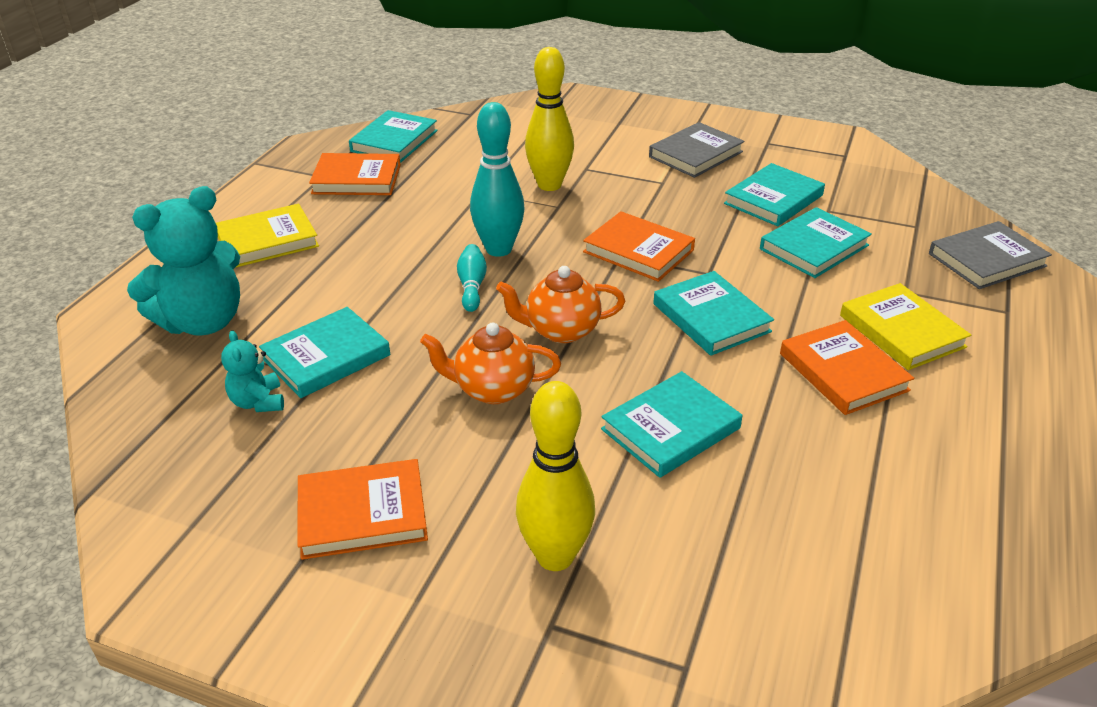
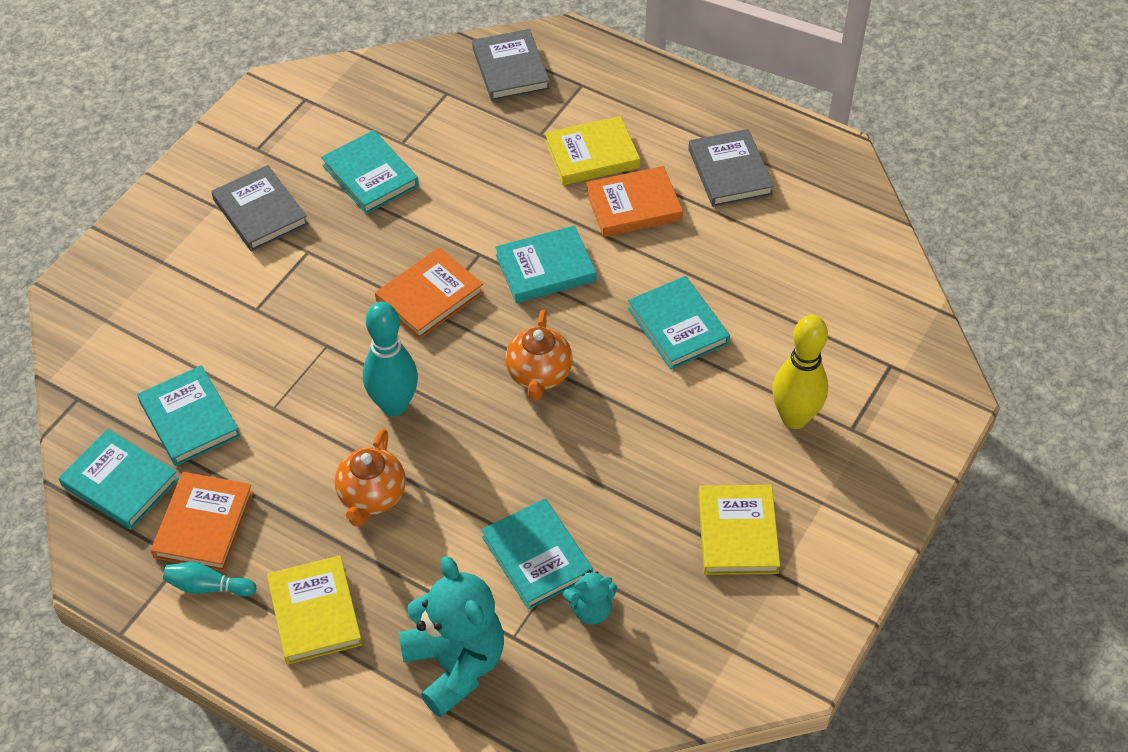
camera: 80 degrees left, 15 degrees up
orange book [297,459,428,560] -> yellow book [698,485,780,575]
orange teapot [420,323,561,404] -> orange teapot moved to [335,429,406,527]
turquoise bowling pin [457,244,487,312] -> turquoise bowling pin moved to [163,562,257,597]
yellow bowling pin [525,47,574,191] -> none
turquoise book [760,207,872,278] -> turquoise book moved to [137,365,240,466]
none -> grey book [688,129,774,207]

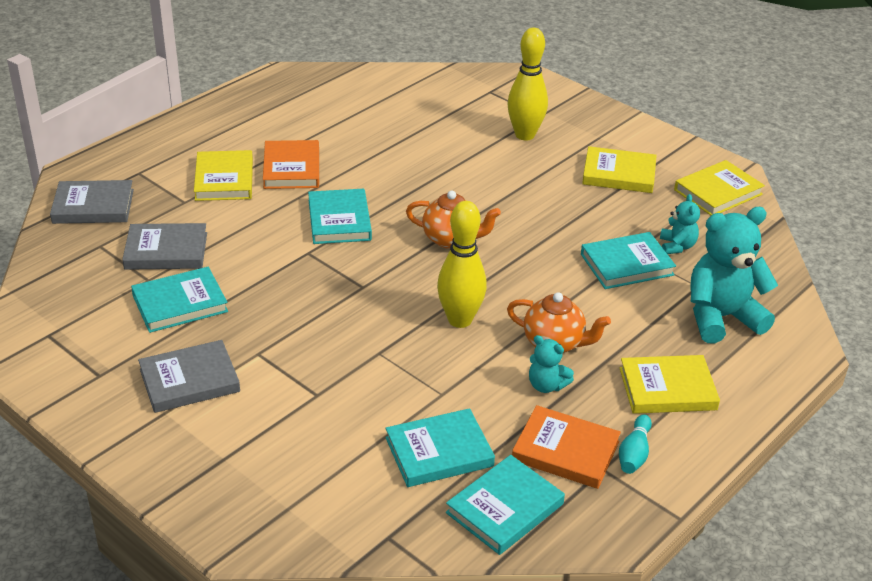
camera: 80 degrees left, 15 degrees down
turquoise bowling pin [363,302,418,416] -> yellow bowling pin [437,201,487,328]
orange book [375,247,483,339] -> none
turquoise book [628,276,730,369] -> none
grey book [688,129,774,207] -> grey book moved to [122,223,207,270]
none -> turquoise teddy bear [529,335,574,393]
none -> yellow book [674,160,765,215]

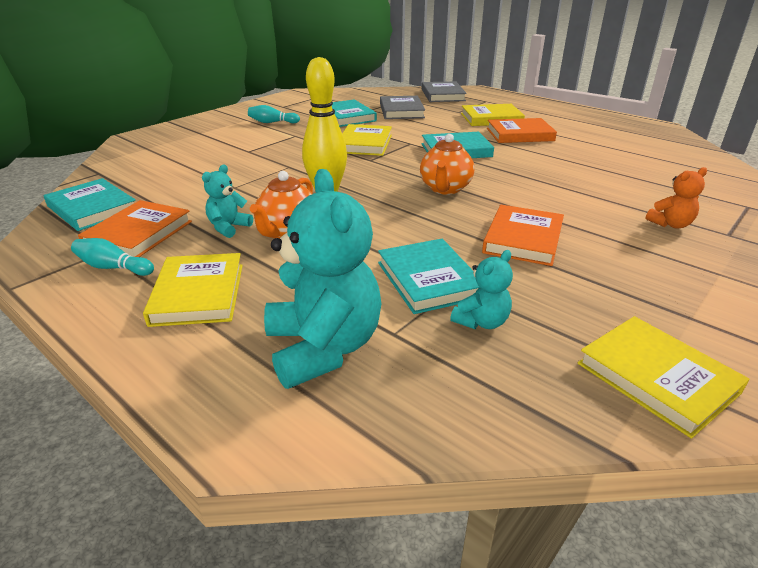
camera: 90 degrees right, 5 degrees down
grey book [138,340,240,413] -> turquoise bowling pin [248,105,300,123]
turquoise book [385,408,495,487] -> none
yellow bowling pin [507,28,548,140] -> orange teddy bear [645,167,707,229]
yellow book [582,146,657,193] -> yellow book moved to [342,124,392,156]
turquoise teddy bear [660,194,700,254] -> turquoise teddy bear turned 45 degrees counterclockwise [450,250,513,329]
none -> orange book [482,205,564,266]

